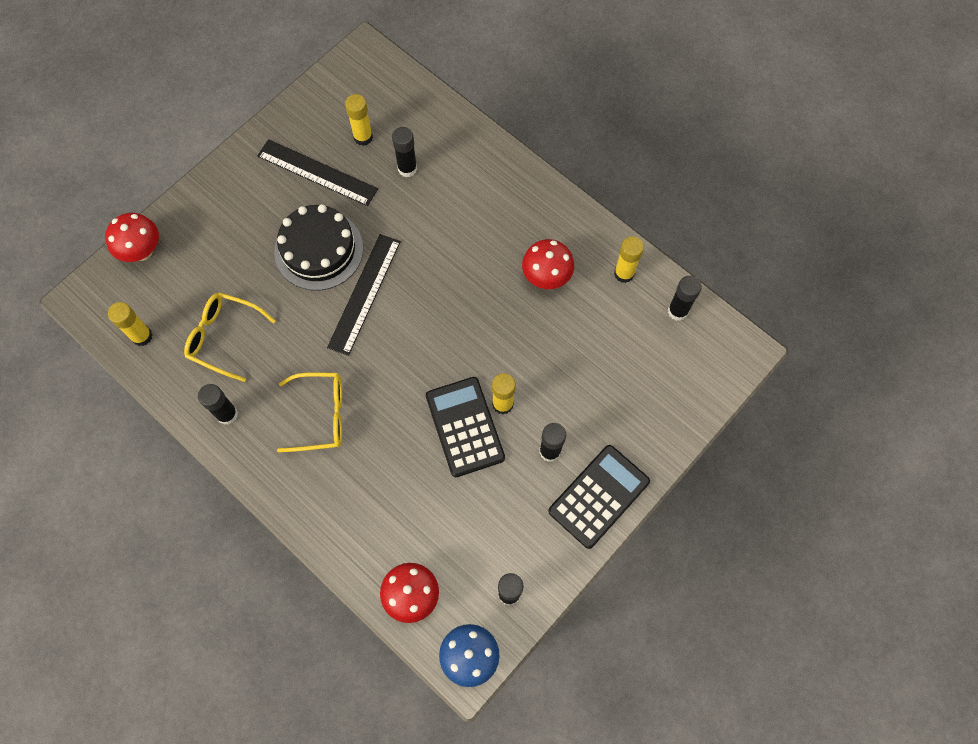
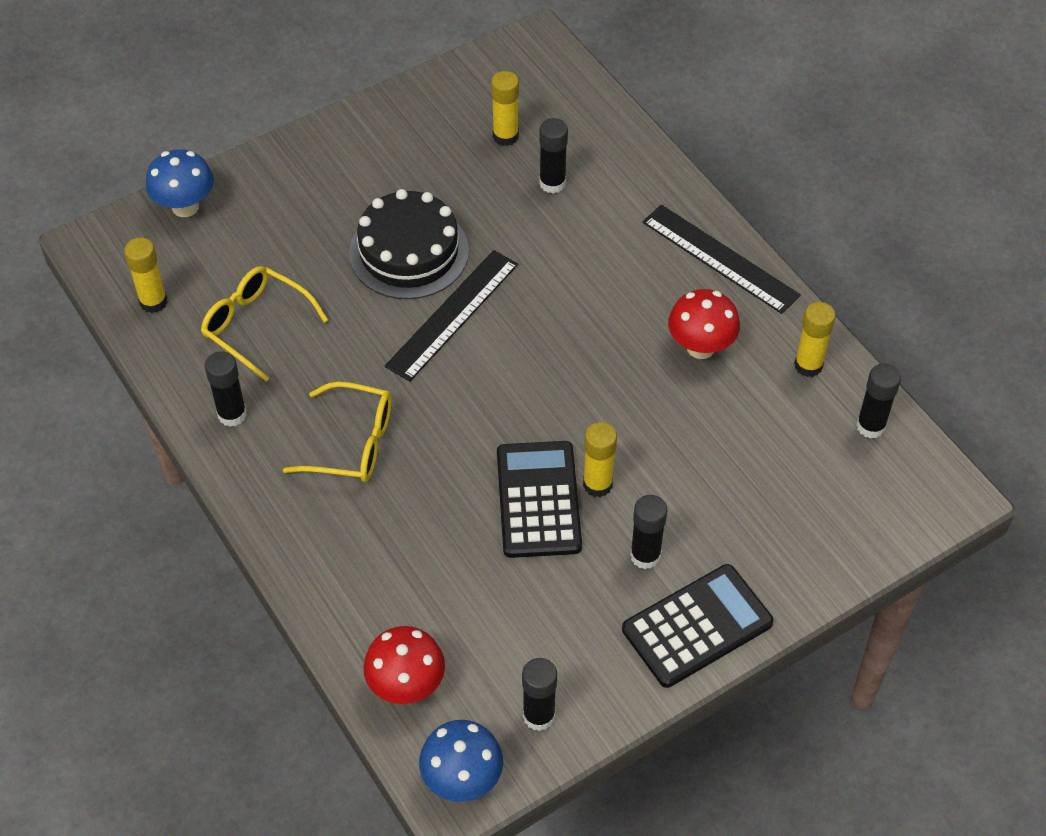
camera: 15 degrees right, 15 degrees down
red mushroom [105,213,159,262] -> blue mushroom [146,149,214,217]
black ruler [257,139,378,206] -> black ruler moved to [642,205,801,314]

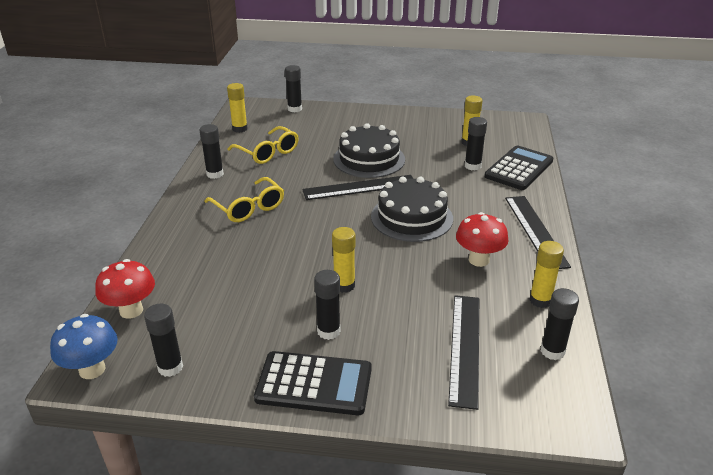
camera: 40 degrees right, 20 degrees down
blue mushroom [146,149,214,217] -> black glue stick [285,65,302,112]
yellow glasses [201,266,328,381] -> yellow glasses turned 150 degrees clockwise [228,126,299,164]
black calculator [497,441,582,558] -> black calculator moved to [484,145,553,190]
none -> black cake [371,177,453,242]
none -> black ruler [448,295,479,410]

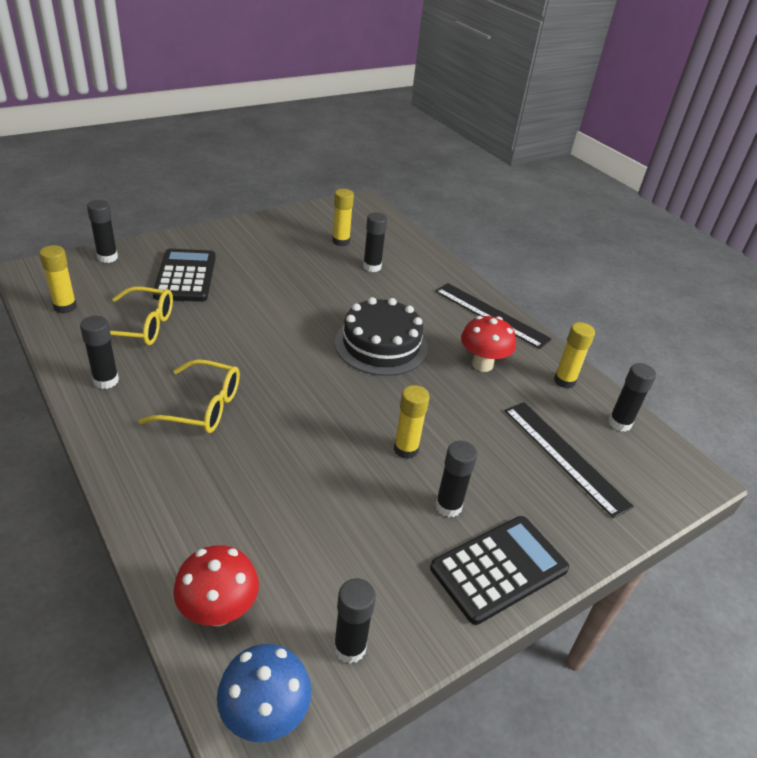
camera: 45 degrees left, 5 degrees up
black ruler [302,175,413,200] -> none
black cake [333,123,405,178] -> none
black calculator [484,145,553,190] -> black calculator moved to [153,249,216,302]

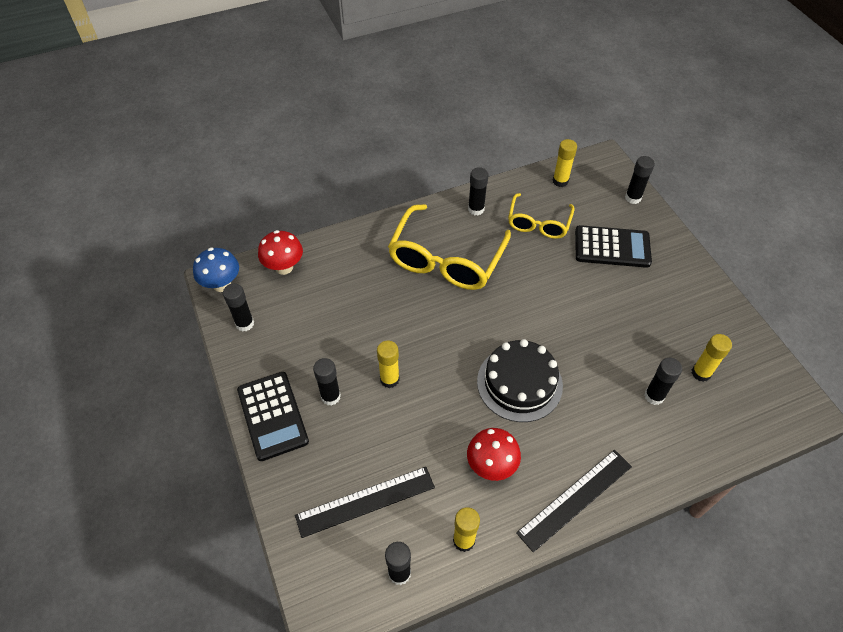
camera: 105 degrees right, 15 degrees up
yellow glasses [138,359,240,433] -> yellow glasses [388,204,511,290], size x1.68

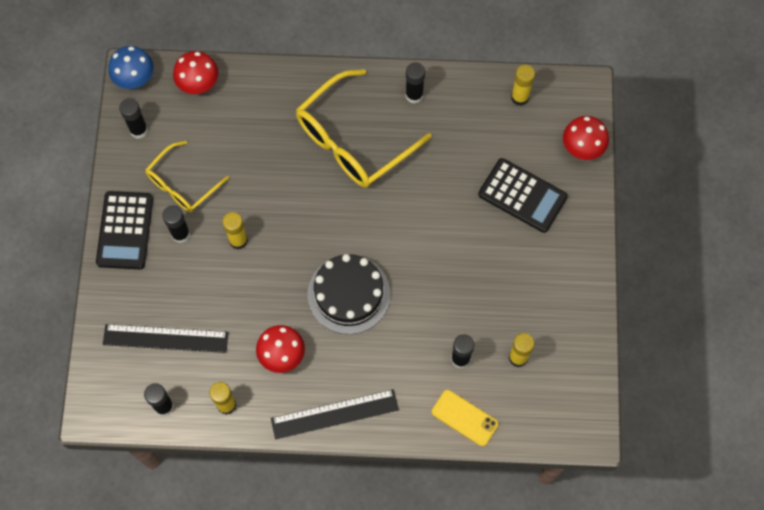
camera: 25 degrees right, 15 degrees up
yellow glasses [508,193,574,239] -> yellow glasses moved to [145,141,229,212]
black glue stick [625,156,655,204] -> red mushroom [563,116,609,160]
none -> yellow phone [432,390,498,446]

